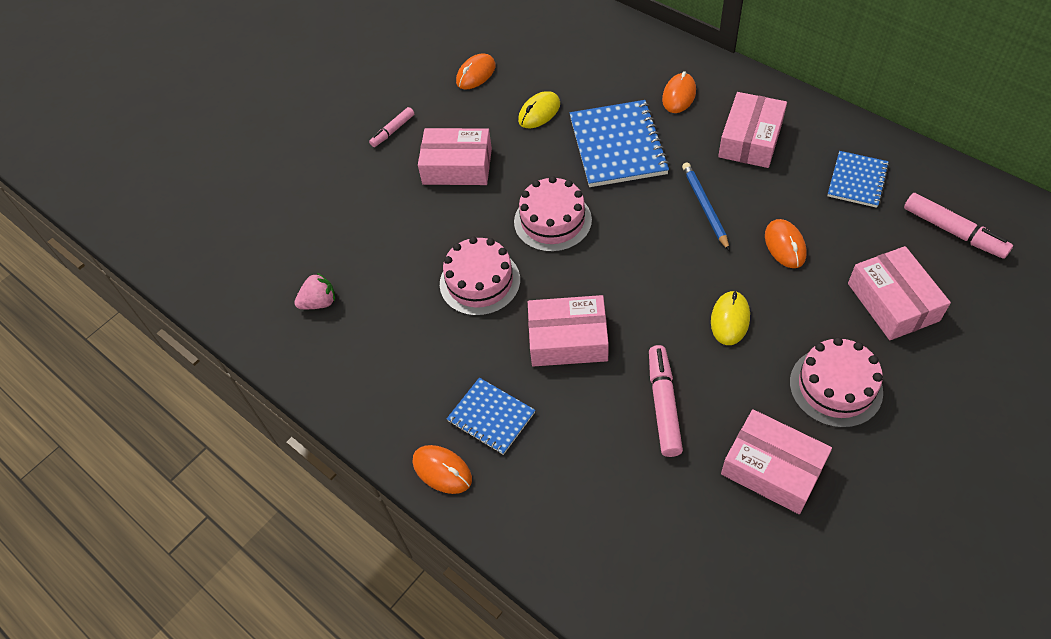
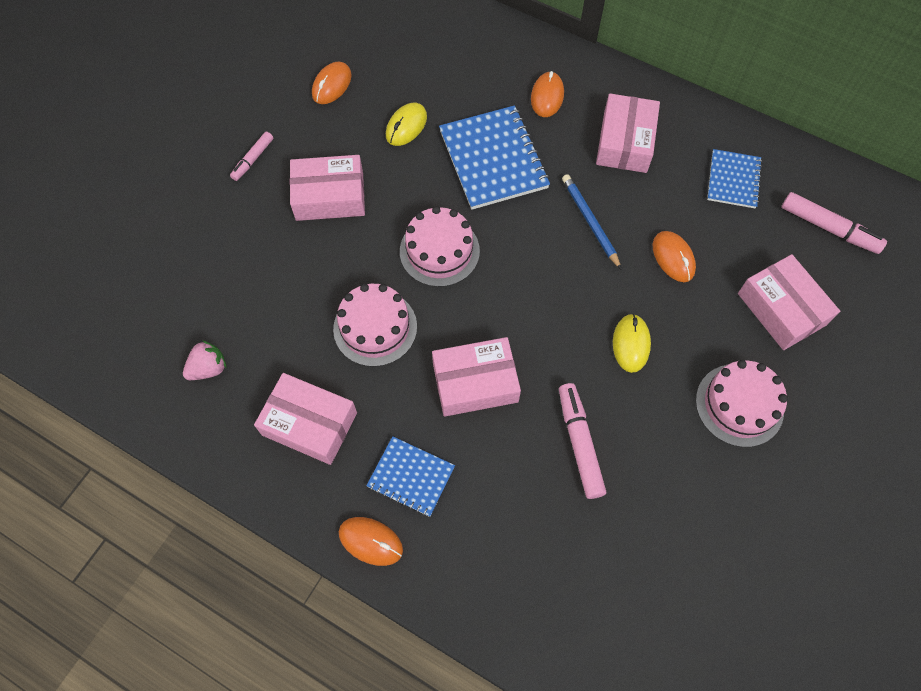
camera: 15 degrees left, 10 degrees up
pink box [721,409,832,514] -> pink box moved to [254,373,357,465]

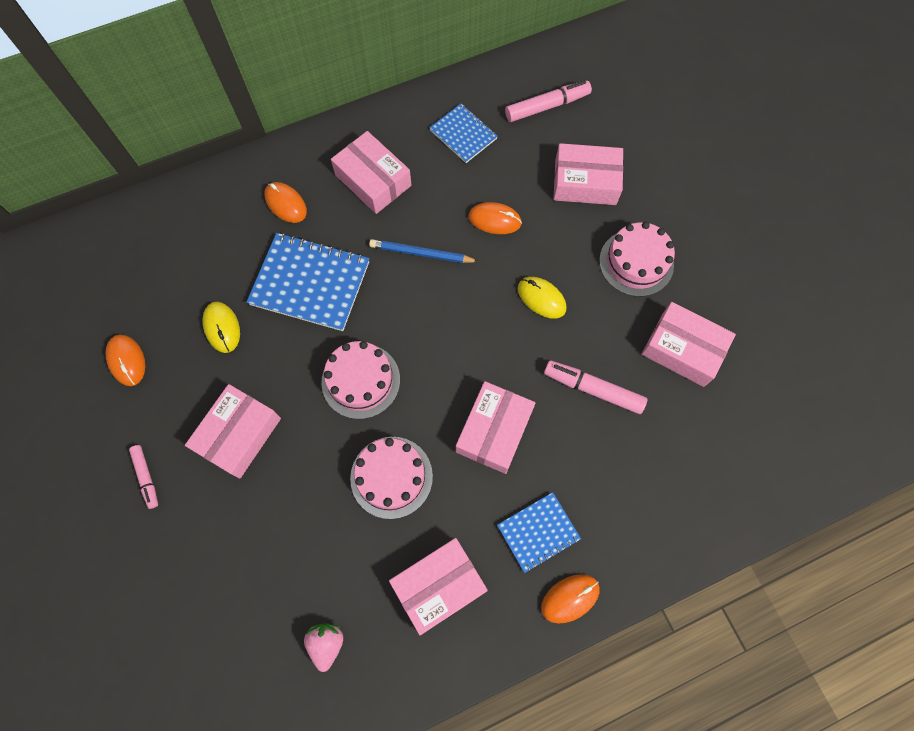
camera: 55 degrees left, 5 degrees up
none -> pink box [642,302,736,387]

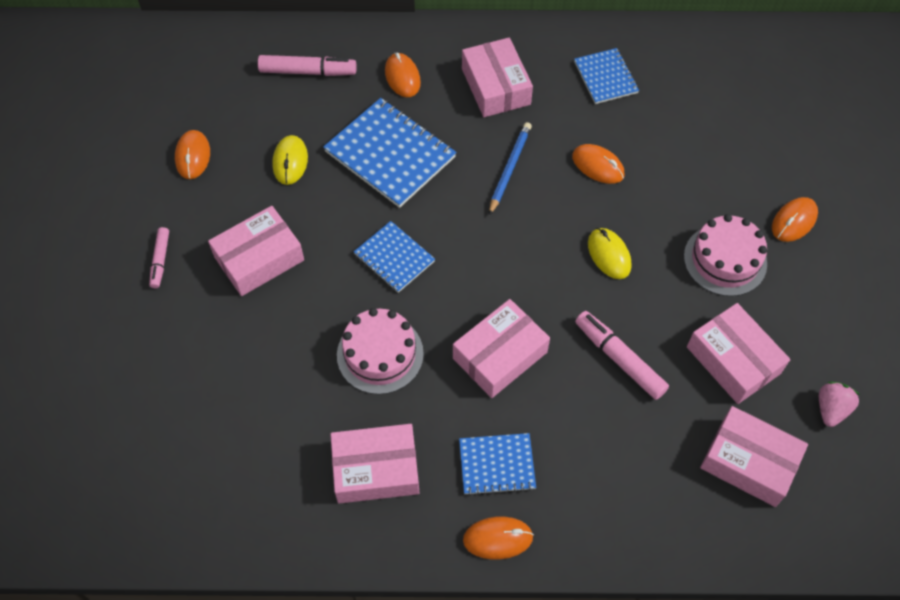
camera: 25 degrees right, 10 degrees down
pink strawberry [304,623,343,672] -> pink strawberry moved to [819,382,860,427]
pink cake [321,341,400,419] -> blue notebook [354,221,435,293]
blue pencil [369,239,479,263] -> blue pencil turned 75 degrees clockwise [489,122,532,215]
pink marker [505,80,592,122] -> pink marker moved to [258,55,357,76]
pink box [553,143,623,205] -> pink box moved to [700,406,808,507]
none -> orange mouse [772,197,818,242]

